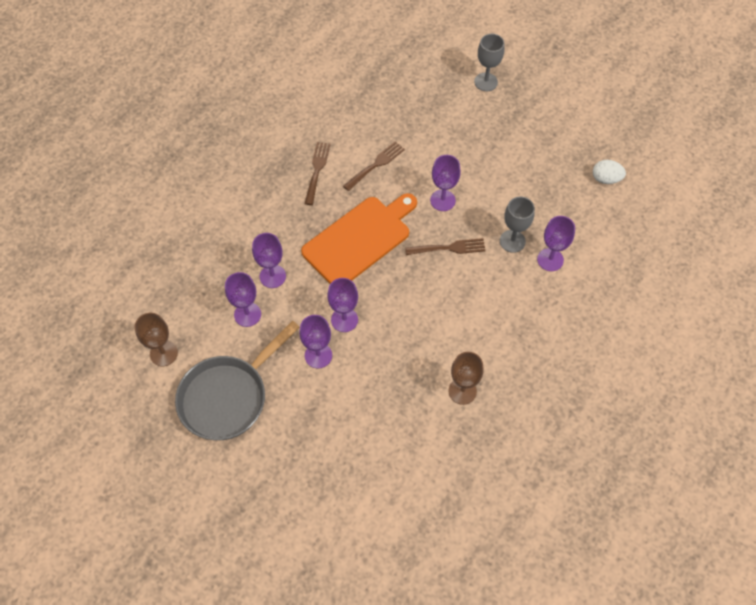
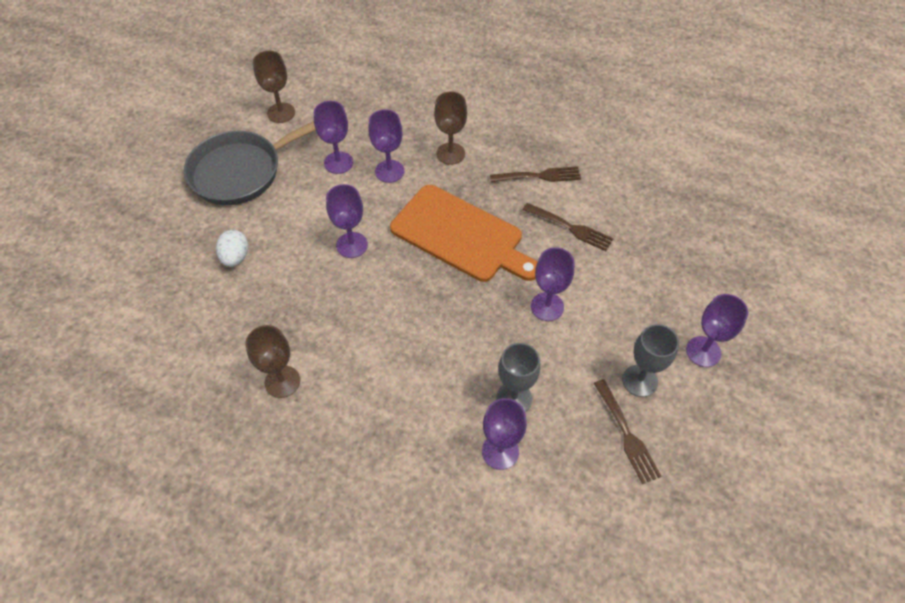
camera: 75 degrees right, 5 degrees down
grey pan [175,321,300,440] -> grey pan turned 60 degrees counterclockwise [184,121,316,205]
purple goblet [299,315,332,369] -> purple goblet moved to [686,294,748,367]
brown fork [405,238,486,255] -> brown fork moved to [594,379,661,484]
grey goblet [474,34,504,91] -> grey goblet moved to [622,324,679,397]
white egg [593,160,626,184] -> white egg moved to [216,230,248,267]
none -> brown goblet [434,91,467,165]

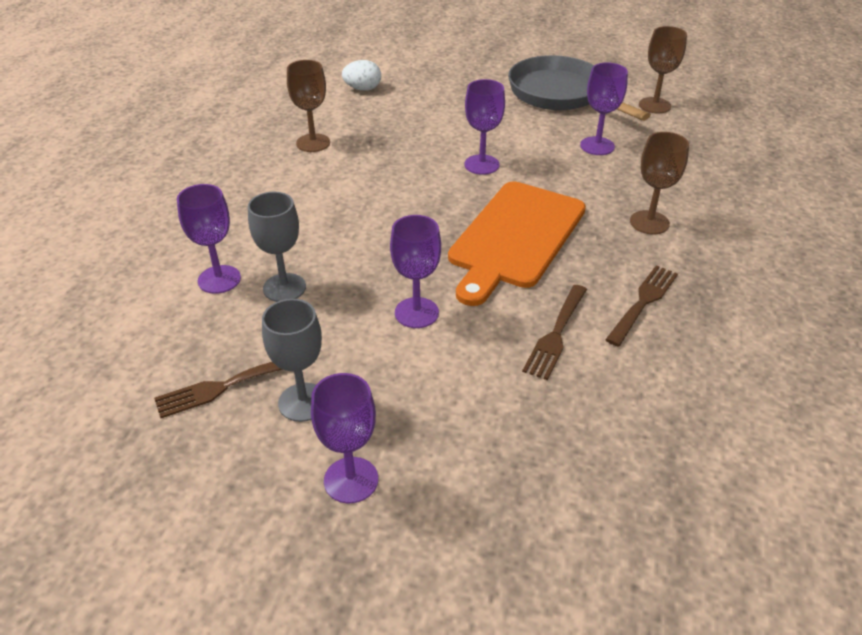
camera: 85 degrees right, 15 degrees down
white egg [216,230,248,267] -> white egg moved to [342,60,381,91]
purple goblet [369,109,404,183] -> none
brown fork [490,166,581,182] -> brown fork turned 135 degrees counterclockwise [605,265,678,346]

